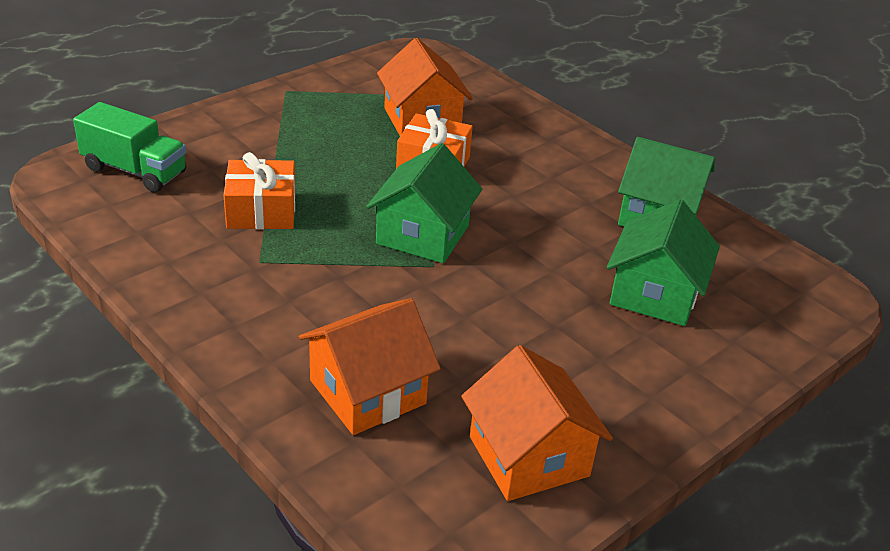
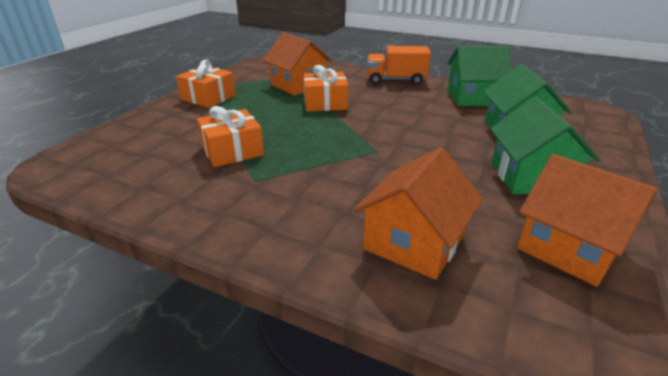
camera: 20 degrees left, 5 degrees down
green truck [73,102,186,192] -> none
green house [366,143,482,263] -> green house moved to [490,97,600,194]
none -> orange gift [176,60,236,108]
none -> orange truck [367,46,431,85]

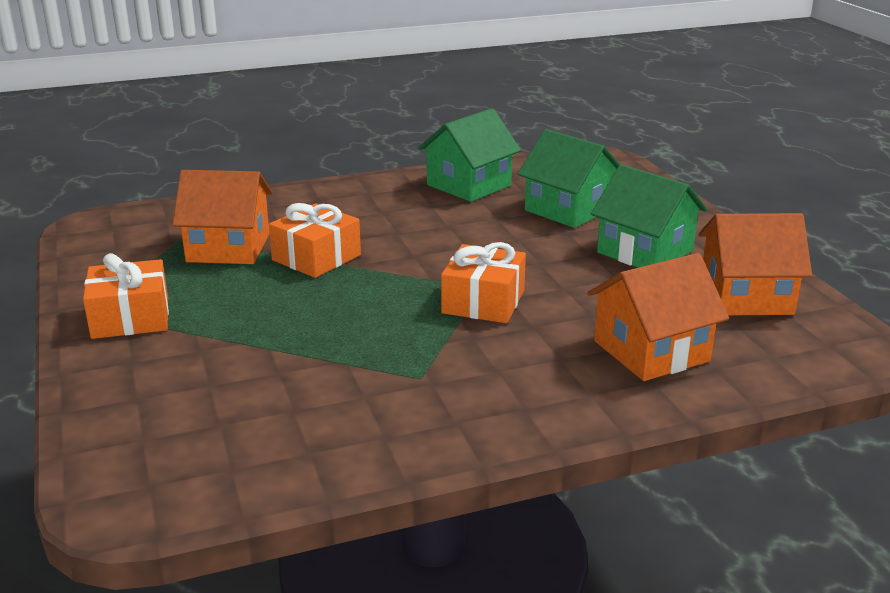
camera: 45 degrees left, 5 degrees down
orange gift [197,106,264,167] -> orange gift moved to [441,242,526,323]
orange house [354,147,483,280] -> orange house turned 75 degrees clockwise [587,253,729,381]
orange truck [367,46,431,85] -> none

